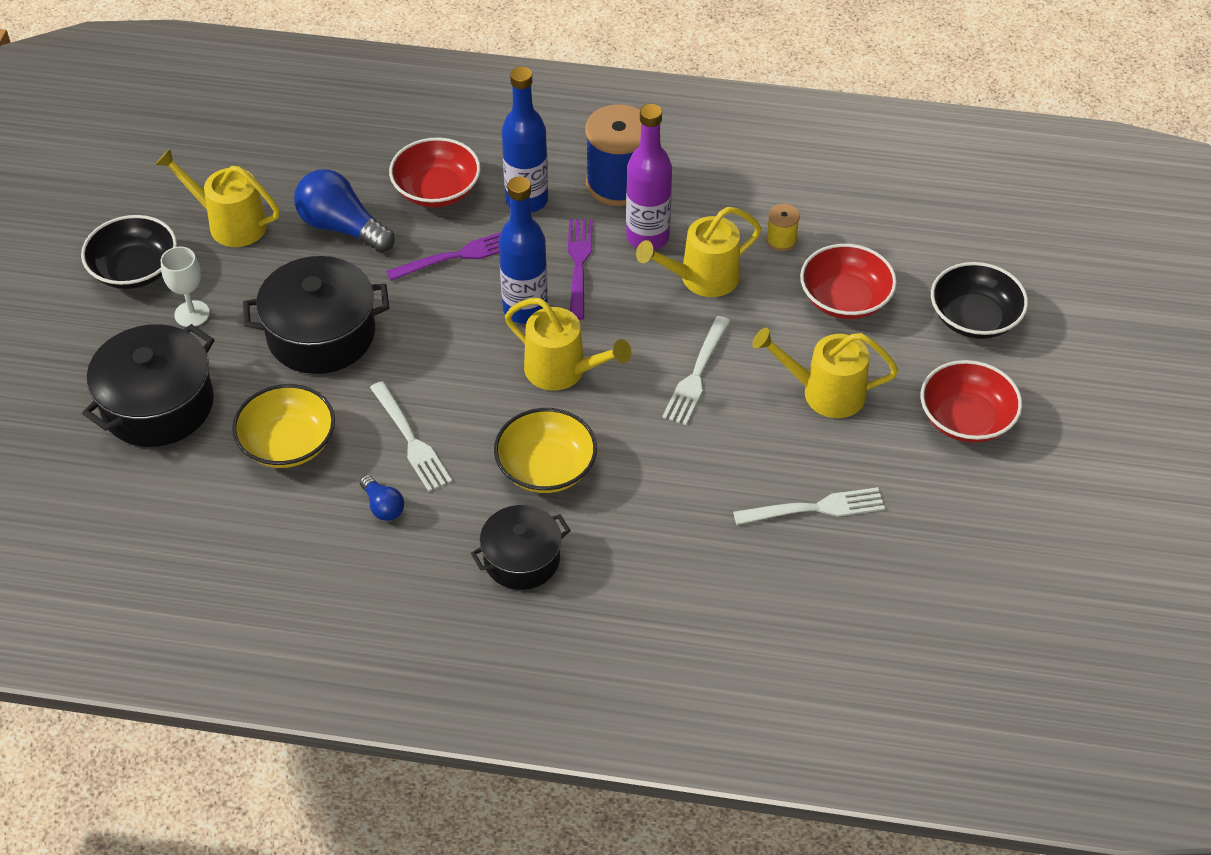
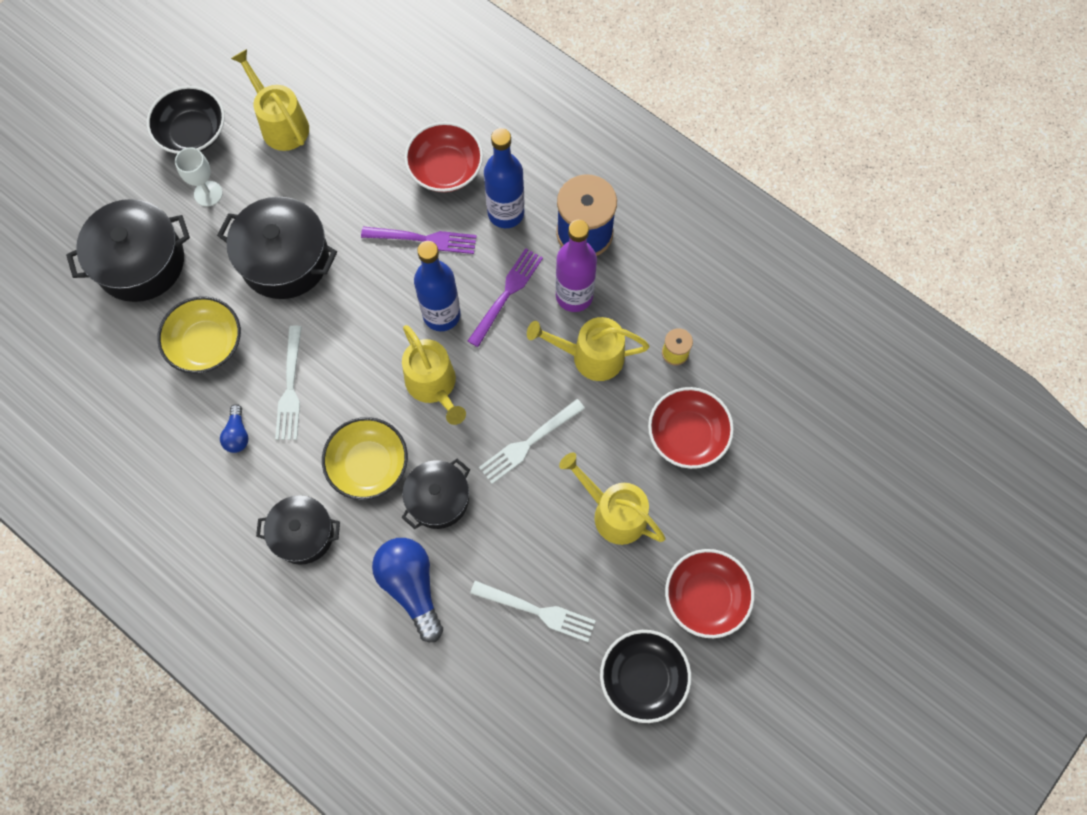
camera: 30 degrees right, 20 degrees up
blue light bulb [294,169,395,253] -> blue light bulb moved to [372,538,443,642]
black bowl [931,262,1028,339] -> black bowl moved to [600,630,691,723]
none -> black pot [402,459,470,529]

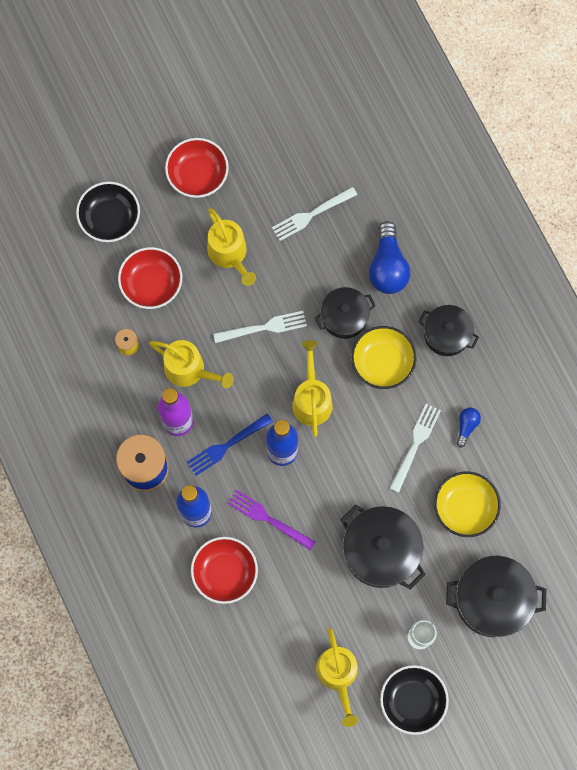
camera: 155 degrees left, 5 degrees up
purple fork [468,248,543,347] -> blue fork [187,413,273,476]
white fork [470,581,596,642] -> white fork turned 75 degrees counterclockwise [272,187,357,241]
black bowl [600,630,691,723] -> black bowl moved to [76,182,140,242]

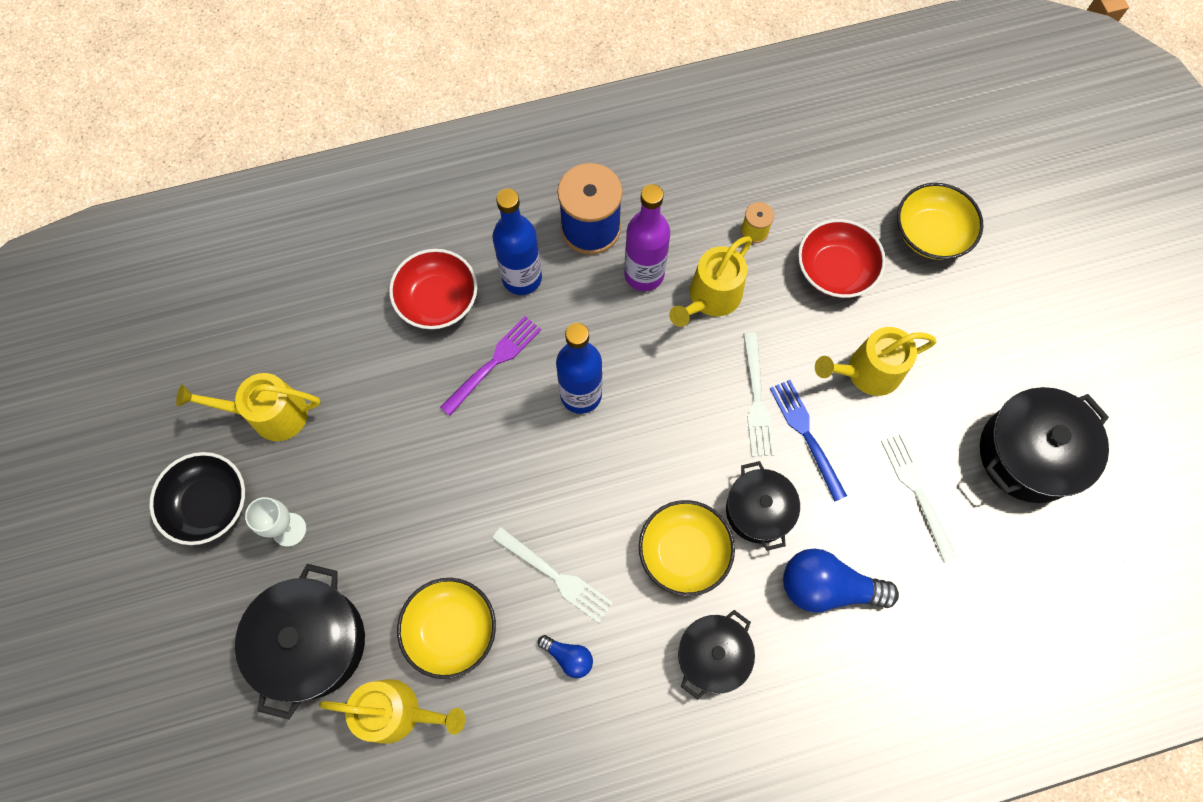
camera: 100 degrees right, 5 degrees down
black bowl [76,182,140,242] -> yellow bowl [897,183,984,260]
red bowl [165,138,229,198] -> none
blue fork [187,413,273,476] -> blue fork moved to [770,380,847,502]
yellow watering can [292,340,333,437] -> yellow watering can moved to [319,679,465,744]
black pot [340,504,426,590] -> black pot moved to [980,387,1109,503]

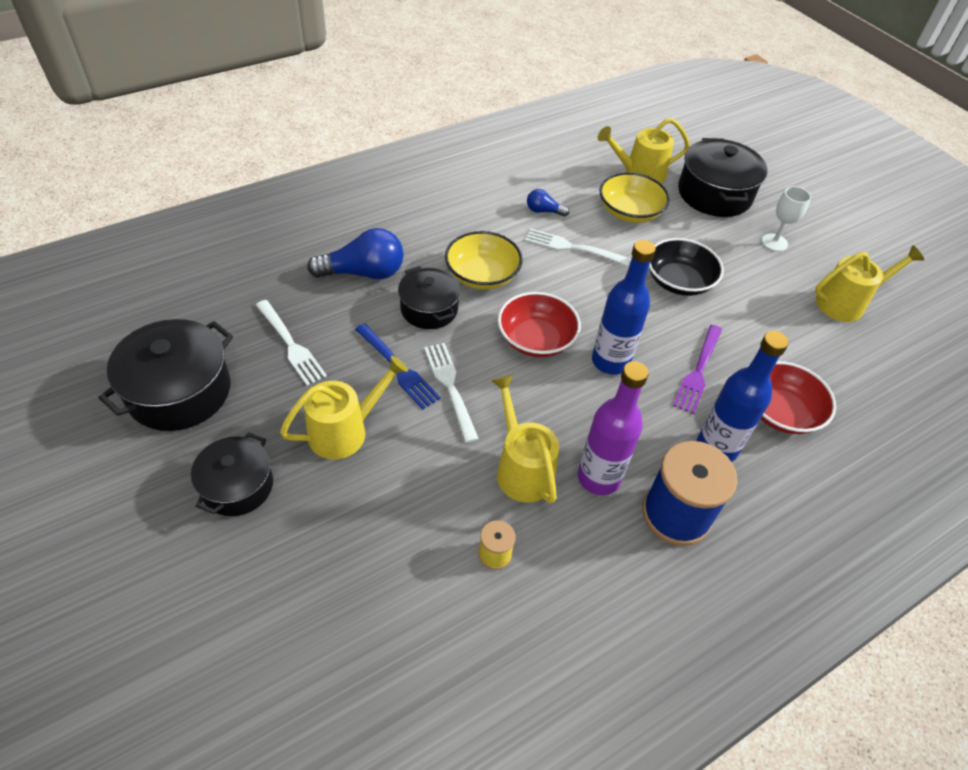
camera: 160 degrees right, 20 degrees down
black bowl [149,452,245,545] -> black bowl moved to [649,238,724,296]
yellow watering can [669,236,752,327] -> yellow watering can turned 45 degrees counterclockwise [491,375,559,504]
black pot [678,610,755,700] -> black pot moved to [191,432,273,516]
red bowl [798,219,886,298] -> red bowl moved to [498,292,581,357]
yellow bowl [897,183,984,260] -> none

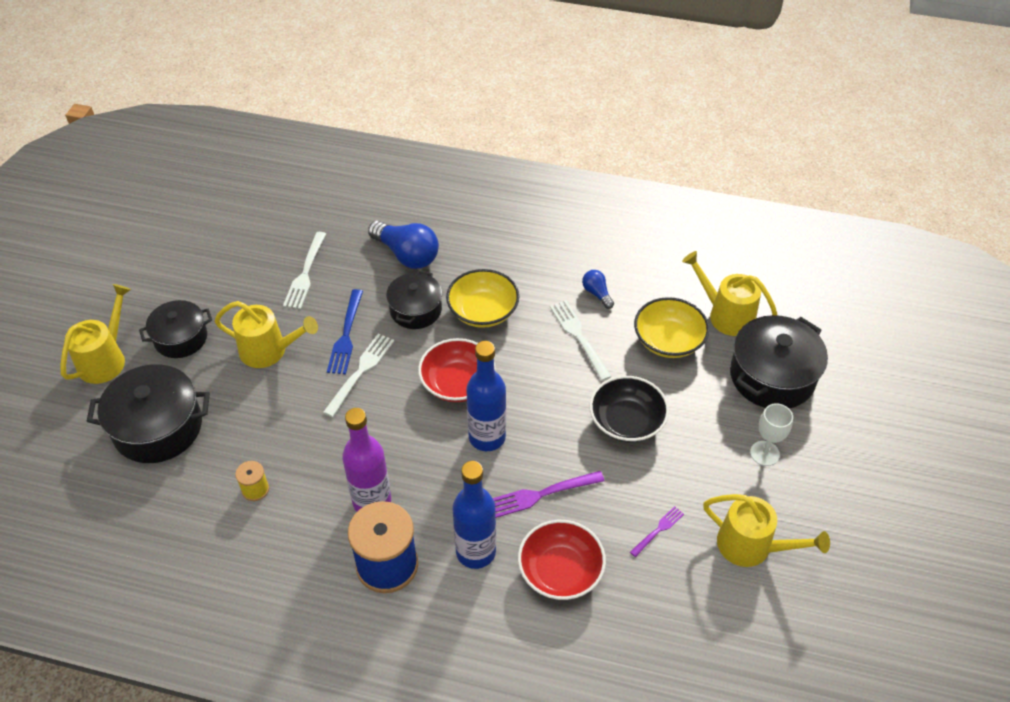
camera: 50 degrees right, 0 degrees up
black pot [98,319,233,431] -> black pot moved to [86,364,210,463]
yellow watering can [491,375,559,504] -> yellow watering can moved to [60,284,131,384]
none -> purple fork [630,506,684,557]

